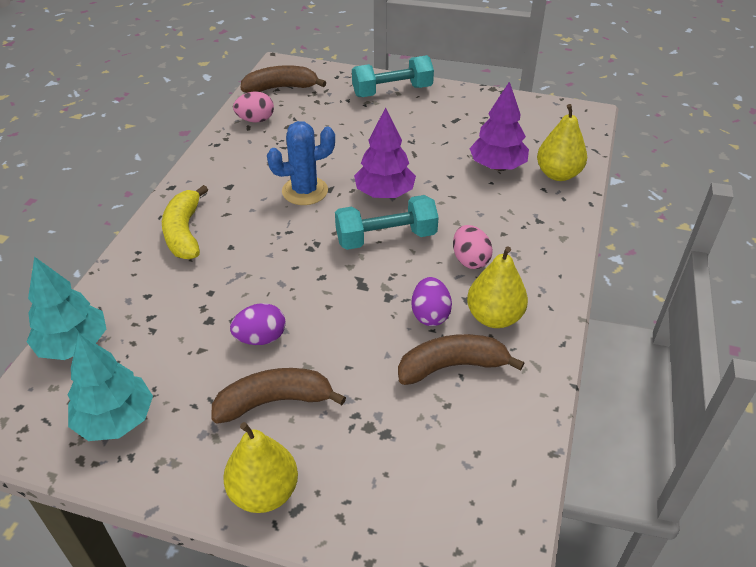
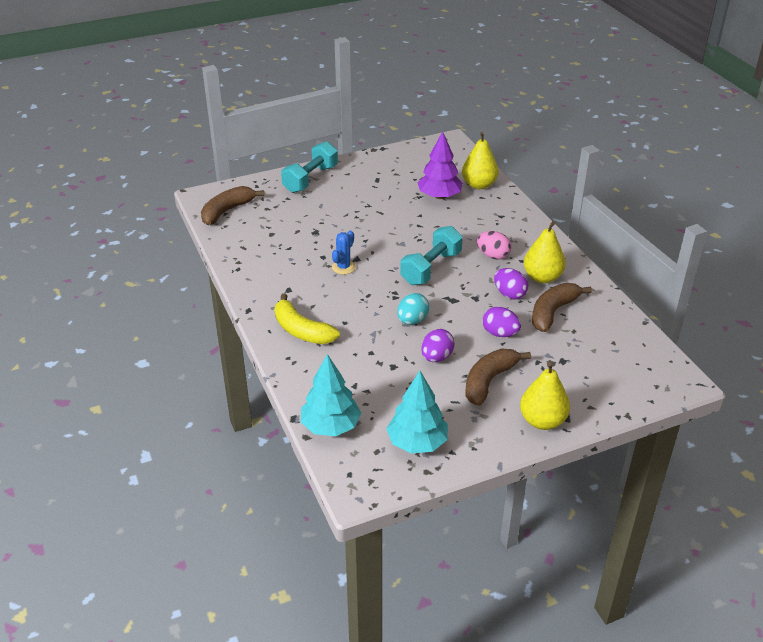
camera: 40 degrees left, 5 degrees down
pink egg [233,92,274,122] -> none
blue cactus [267,121,335,205] -> blue cactus [332,231,356,275], size x0.64
purple tree [354,107,416,198] -> none
none -> turquoise egg [397,293,429,325]
none -> purple egg [483,307,521,337]

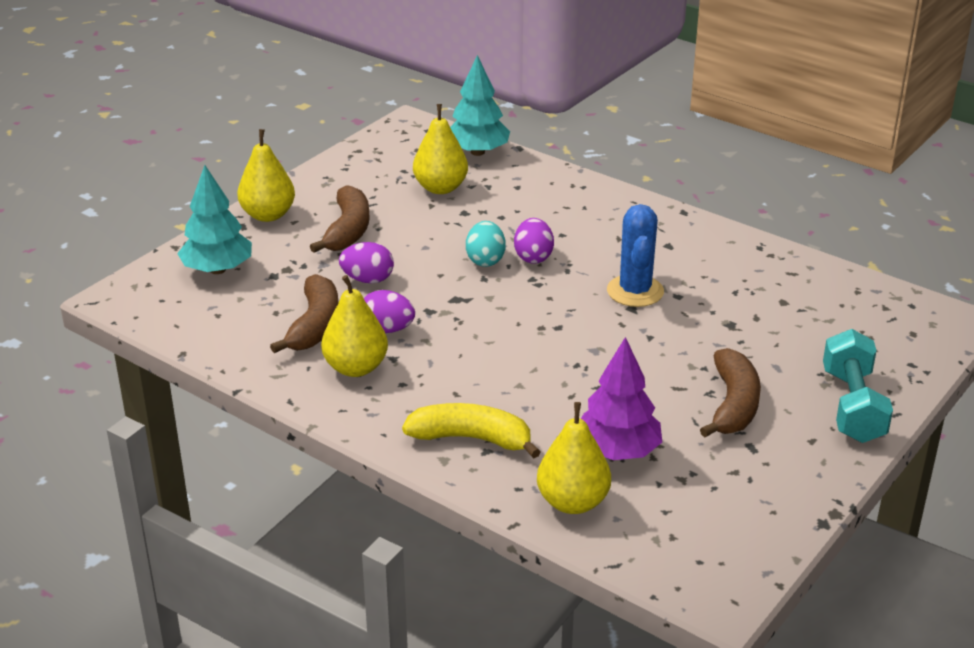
camera: 150 degrees right, 5 degrees down
brown banana [201,186,264,225] -> brown banana moved to [700,348,761,437]
yellow banana [275,293,340,344] -> yellow banana moved to [402,403,541,458]
blue cactus [332,231,356,275] -> blue cactus [607,204,664,307], size x1.57
turquoise tree [386,371,448,453] -> turquoise tree moved to [177,165,252,274]
turquoise dumbbell [400,226,463,285] -> none
purple egg [421,329,454,362] -> purple egg moved to [514,218,554,264]
pink egg [477,231,511,260] -> none
none -> yellow pear [413,104,468,194]

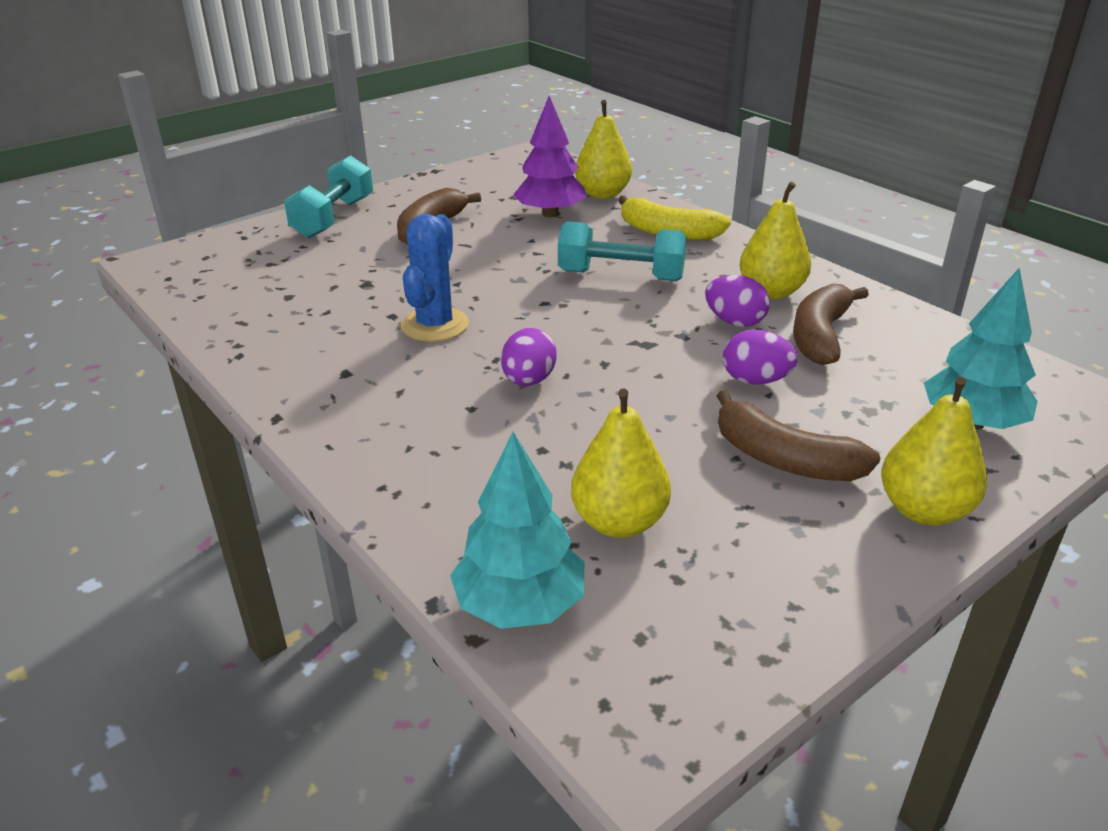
camera: 165 degrees left, 0 degrees up
brown banana [310,185,370,253] -> brown banana turned 75 degrees counterclockwise [717,390,880,481]
turquoise egg [466,221,506,267] -> none
none -> turquoise dumbbell [558,221,687,281]

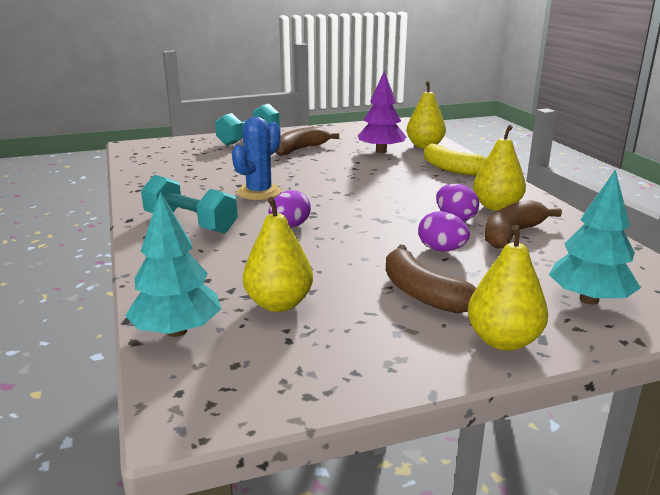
camera: 20 degrees right, 10 degrees down
turquoise dumbbell [558,221,687,281] -> turquoise dumbbell moved to [141,175,238,234]

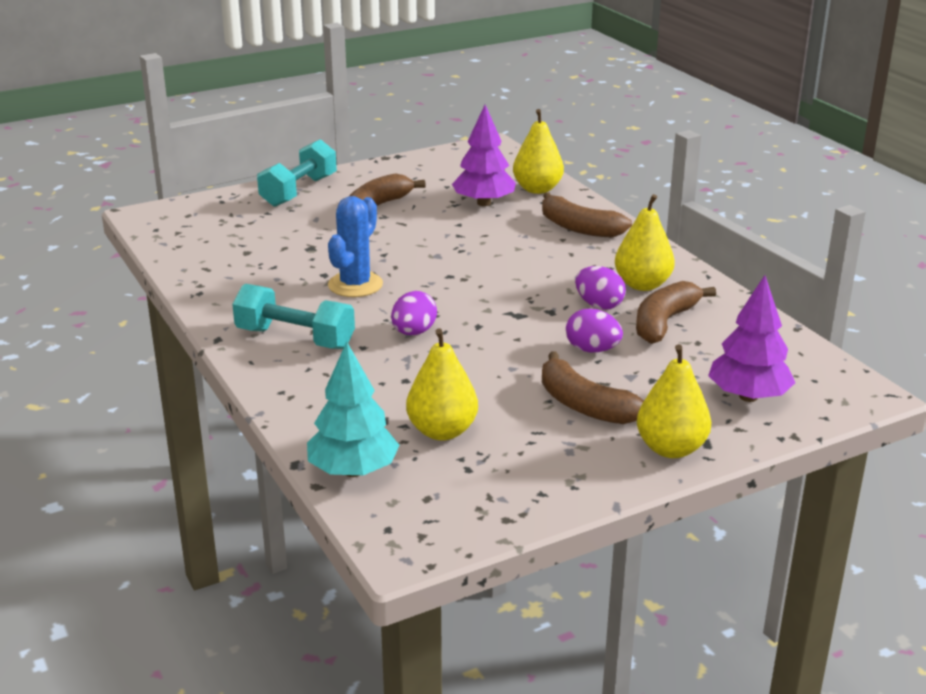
camera: 10 degrees left, 5 degrees up
yellow banana [424,143,487,176] -> brown banana [542,192,632,237]
turquoise tree [549,170,641,305] -> purple tree [708,275,795,402]

